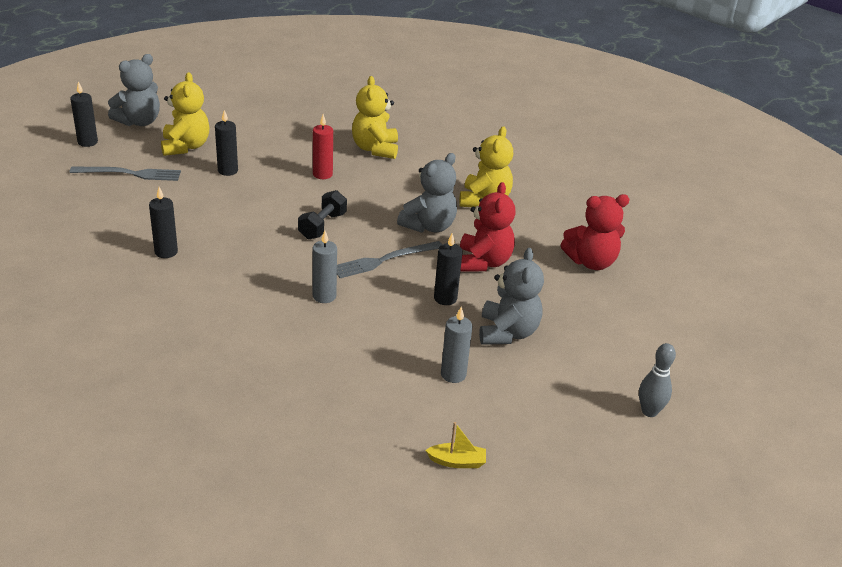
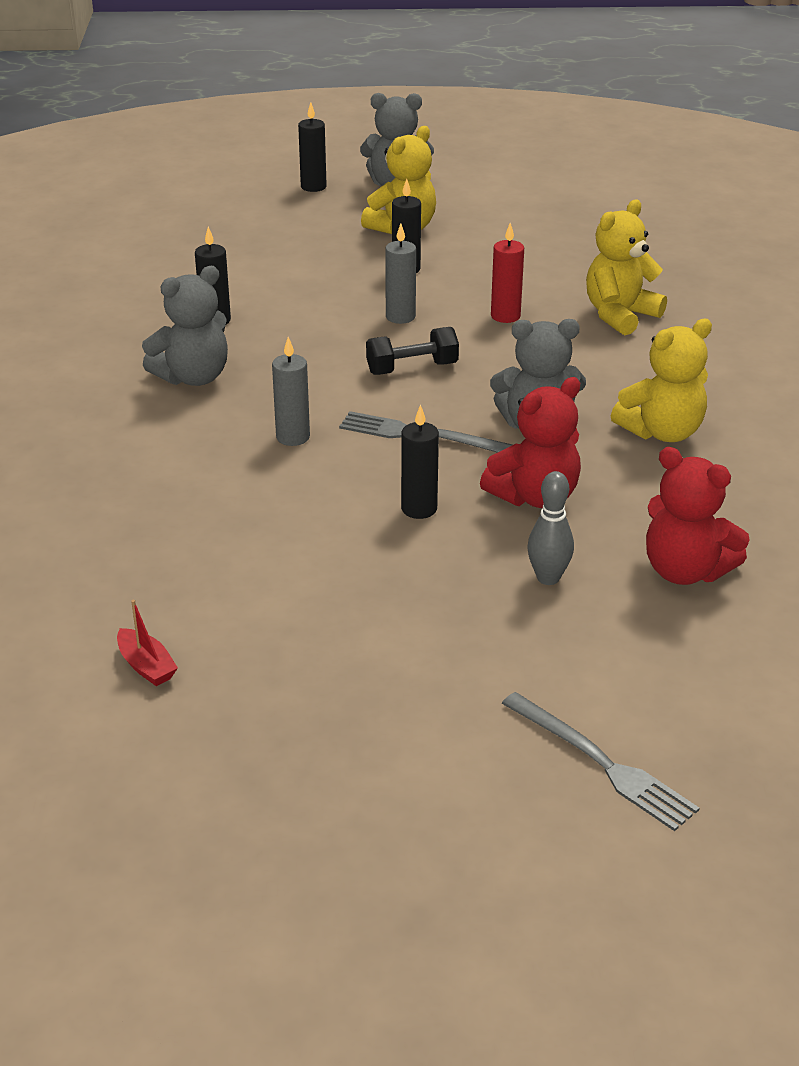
camera: 50 degrees right, 0 degrees up
grey fork [69,167,181,181] -> grey fork moved to [502,692,700,831]
yellow boat [425,422,486,468] -> red boat [117,600,178,686]
grey candle [441,306,473,383] -> grey candle moved to [385,224,416,324]
grey teddy bear [479,248,544,345] -> grey teddy bear moved to [142,266,228,386]
grey bowling pin [639,343,676,417] -> grey bowling pin moved to [527,471,574,585]

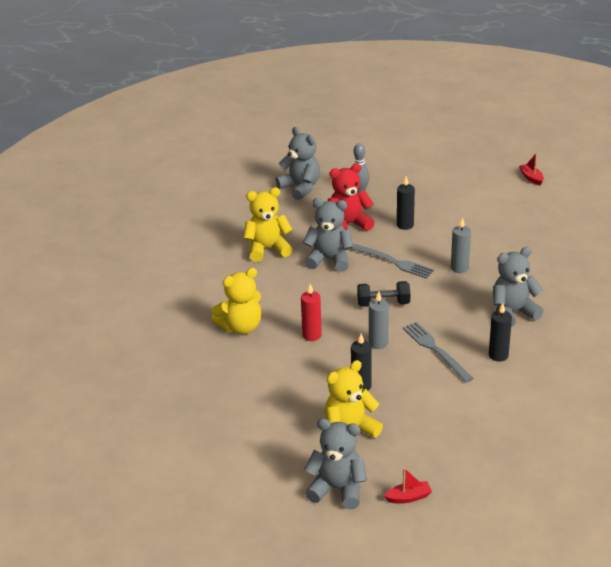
camera: 165 degrees left, 0 degrees up
black candle [298,102,327,192] -> red boat [384,468,432,504]
grey fork [502,692,700,831] -> grey fork moved to [403,322,474,383]
red teddy bear [646,447,750,585] -> grey teddy bear [275,127,320,200]

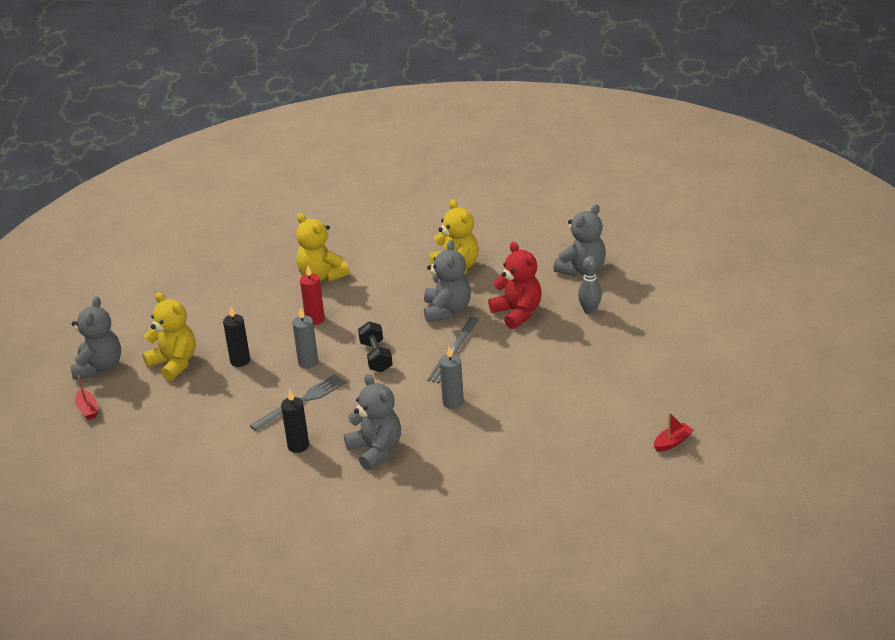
camera: 80 degrees right, 0 degrees up
black candle [397,176,415,230] -> none

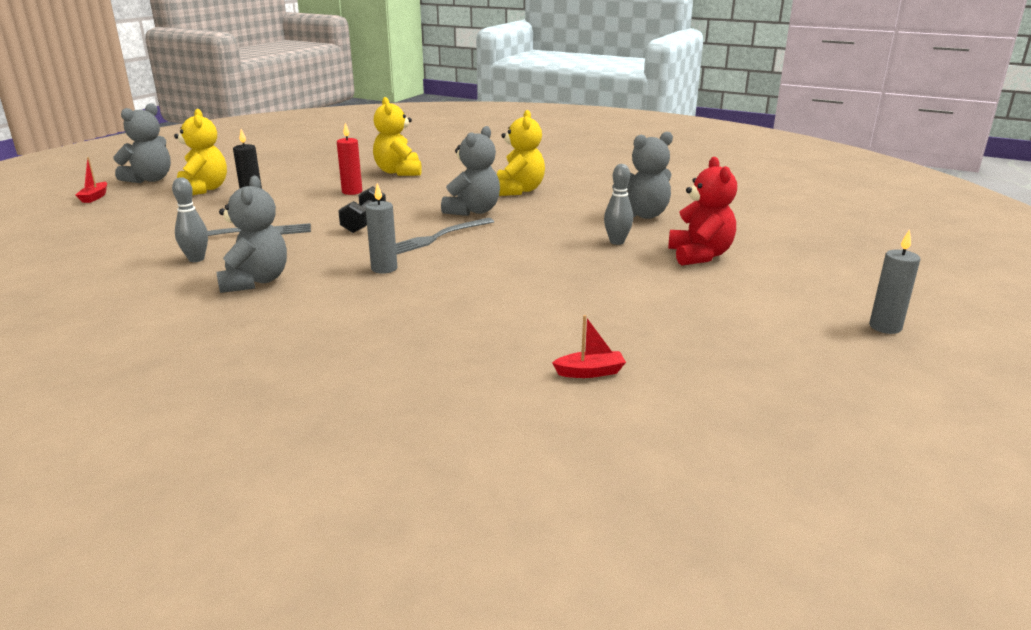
camera: 25 degrees right, 10 degrees down
black candle [281,390,309,453] -> grey bowling pin [172,177,208,262]
grey candle [292,307,318,369] -> grey candle moved to [869,229,920,334]
red teddy bear [488,242,542,329] -> red teddy bear moved to [668,157,737,265]

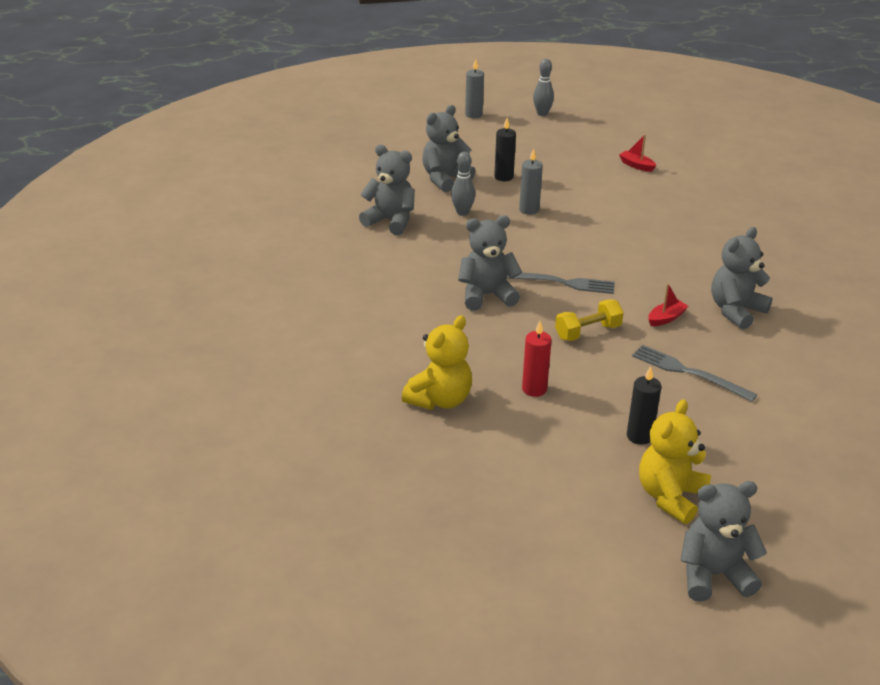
camera: 130 degrees left, 10 degrees up
red boat [76,157,107,203] -> red boat moved to [648,284,688,326]
grey bowling pin [172,177,208,262] -> grey bowling pin moved to [533,59,554,116]
black dumbbell [338,186,386,233] -> yellow dumbbell [555,299,624,341]
grey candle [365,183,397,274] -> grey candle moved to [519,148,543,215]
yellow teddy bear [497,110,545,196] -> none
red teddy bear [668,157,737,265] -> grey teddy bear [422,105,475,192]
none -> black candle [494,118,516,181]

